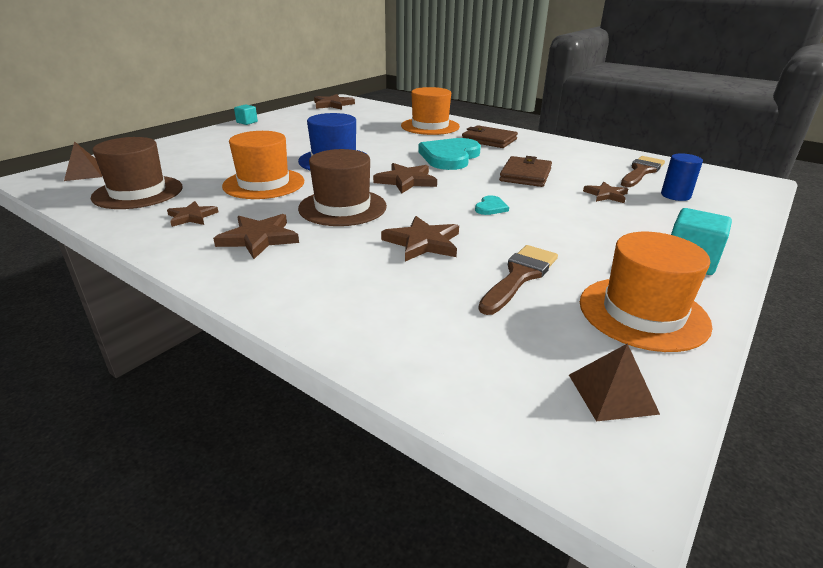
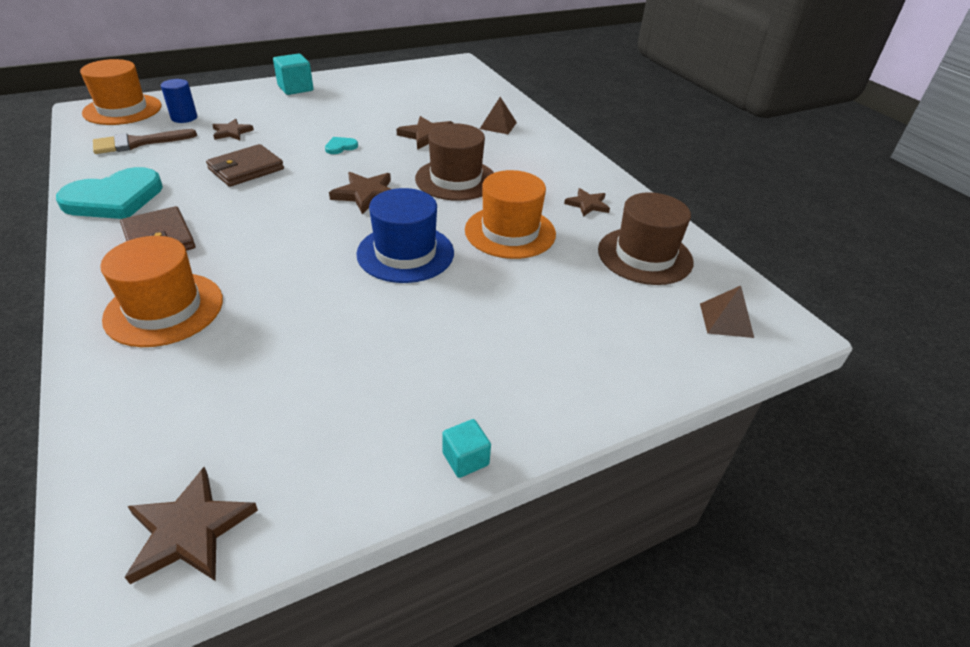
camera: 155 degrees left, 10 degrees up
brown star [213,214,299,259] -> none
turquoise heart [418,138,481,170] -> turquoise heart moved to [56,167,163,219]
brown brush [478,245,558,315] -> none
brown pyramid [569,343,660,422] -> brown pyramid moved to [480,97,517,134]
orange hat [580,232,713,352] -> orange hat moved to [80,59,162,125]

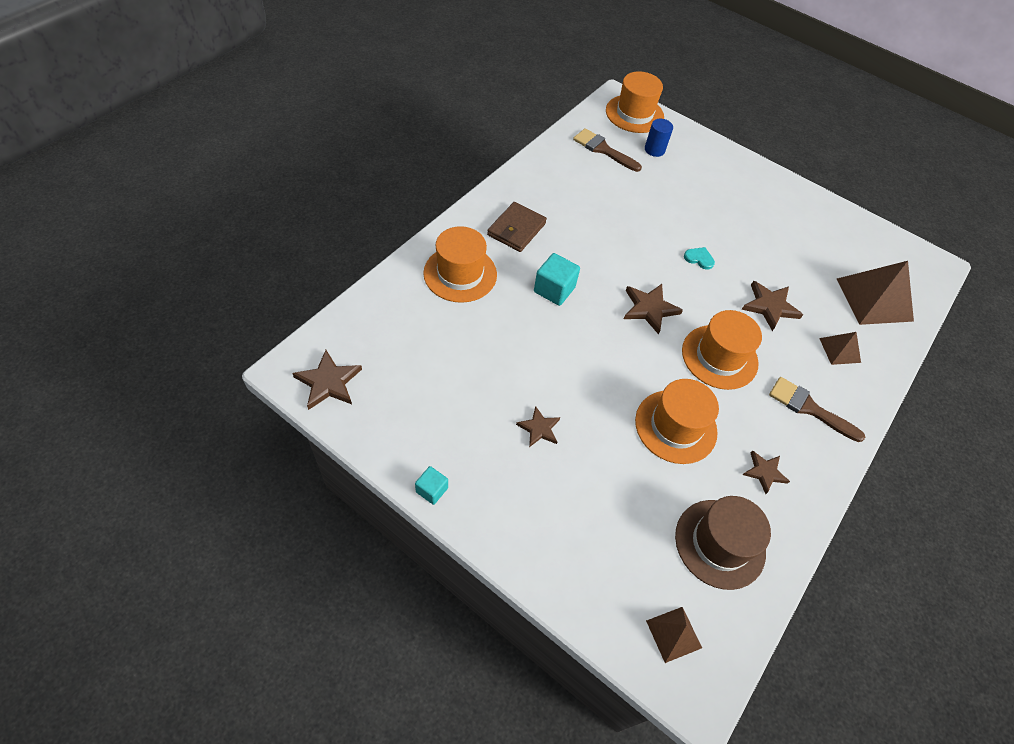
camera: 60 degrees right, 15 degrees up
turquoise heart [56,167,163,219] -> none
brown wallet [206,144,284,187] -> none
brown star [213,119,254,140] -> brown star moved to [516,406,560,447]
turquoise cube [273,54,313,95] -> turquoise cube moved to [534,253,580,306]
blue hat [356,188,454,283] -> none
brown hat [415,123,494,201] -> orange hat [682,310,762,390]
none -> brown brush [769,377,865,442]
none -> brown pyramid [837,261,914,325]

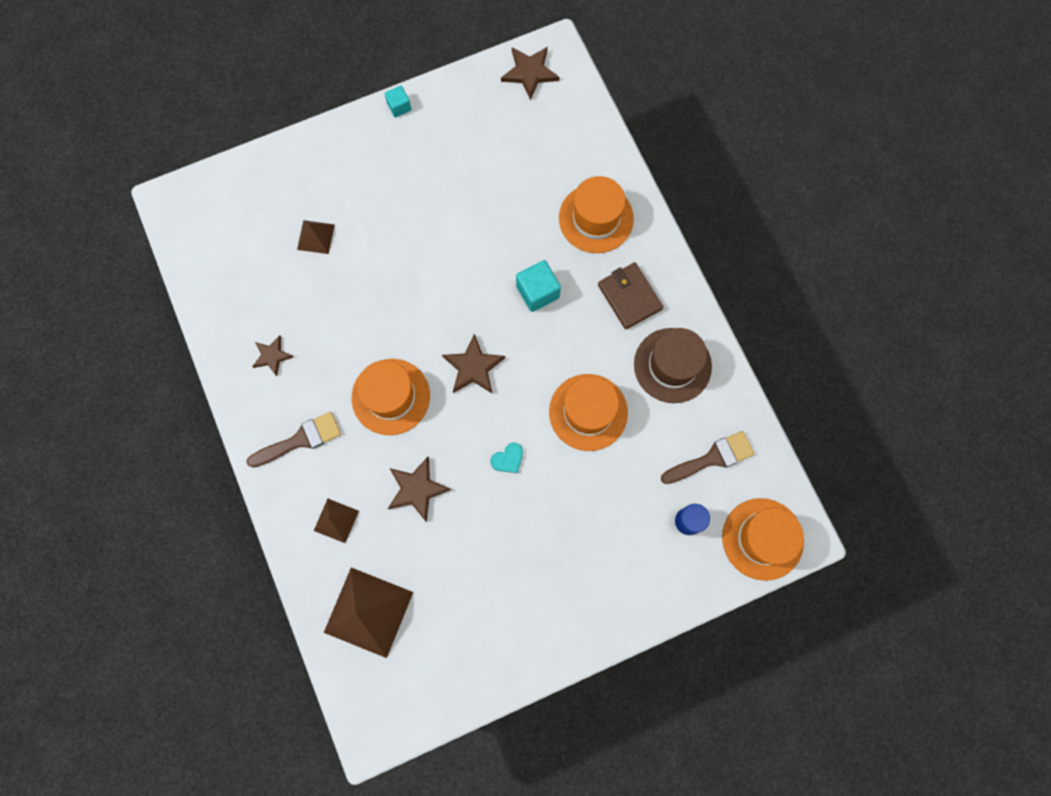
camera: 125 degrees right, 20 degrees up
brown star [516,406,560,447] -> none
orange hat [635,379,719,464] -> orange hat moved to [549,374,628,451]
brown pyramid [646,607,702,663] -> brown pyramid moved to [297,220,335,254]
brown hat [675,496,771,590] -> brown hat moved to [634,328,712,403]

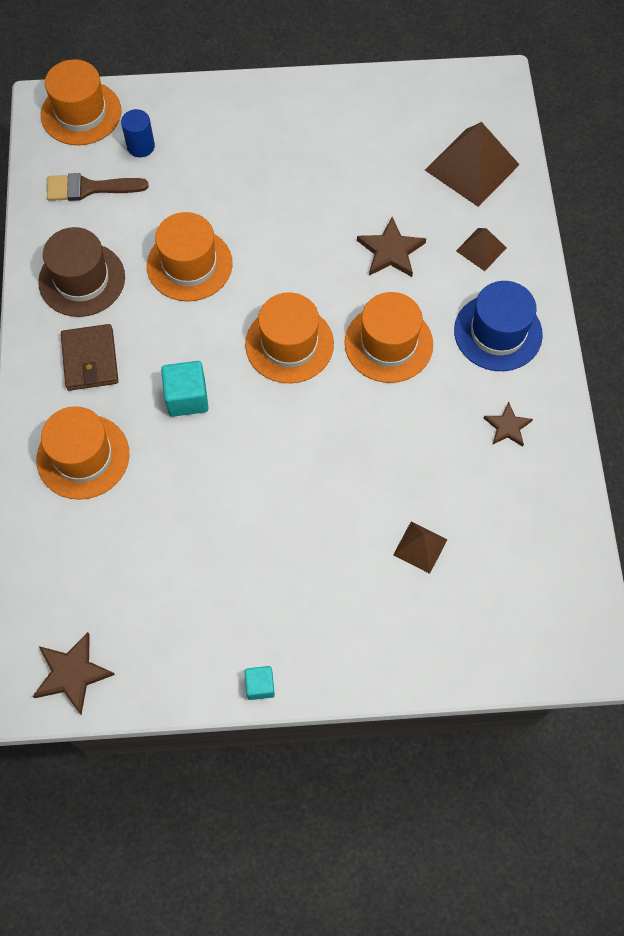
camera: 160 degrees left, 10 degrees down
brown brush [247,412,341,468] -> blue hat [454,281,543,371]
brown star [442,334,505,393] -> orange hat [245,292,334,383]
turquoise heart [491,443,523,473] -> none

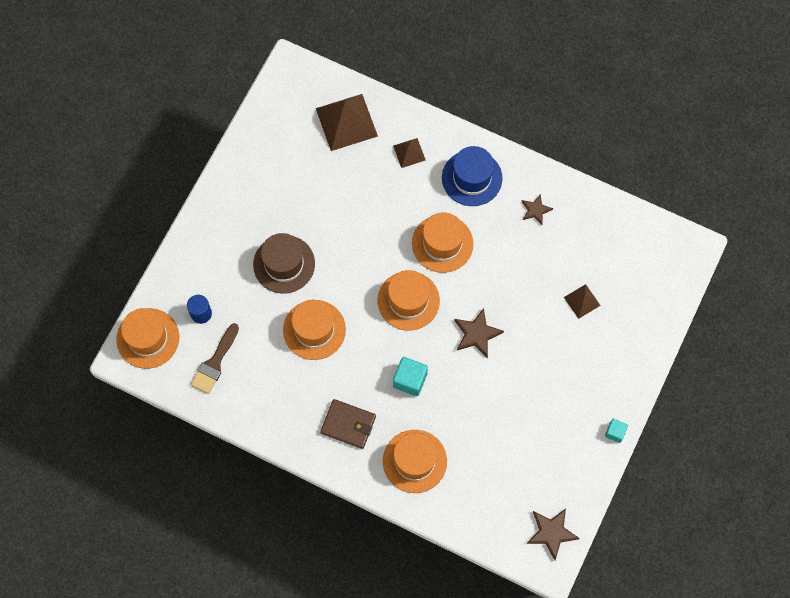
camera: 60 degrees left, 5 degrees up
brown hat [38,227,125,317] -> brown hat moved to [253,233,315,293]
brown star [357,217,426,277] -> brown star moved to [454,308,504,358]

